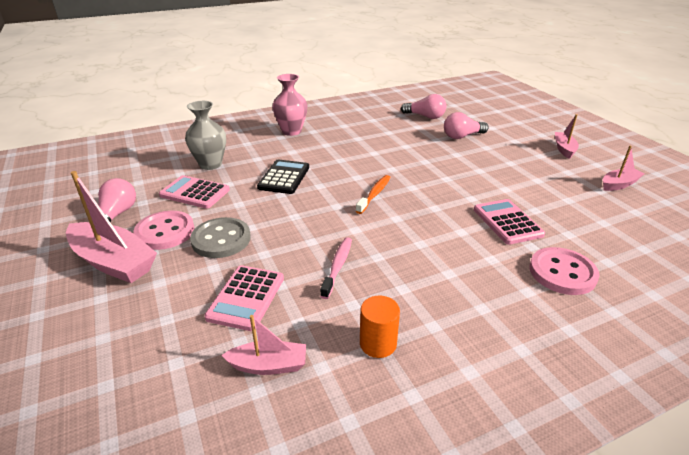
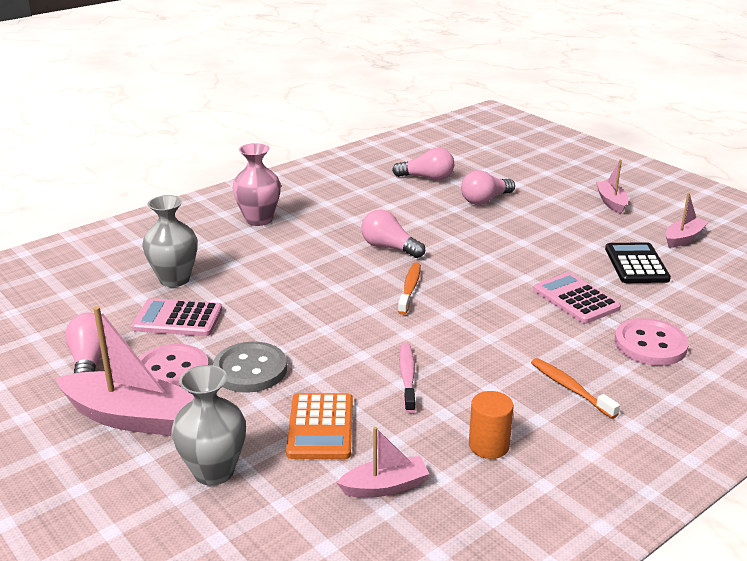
camera: 15 degrees left, 5 degrees down
pink calculator [204,265,284,331] -> orange calculator [286,393,353,459]
black calculator [257,160,309,194] -> black calculator moved to [605,242,671,283]
none -> grey vase [171,365,246,486]
none -> pink light bulb [361,210,425,258]
none -> orange toothbrush [531,358,620,419]

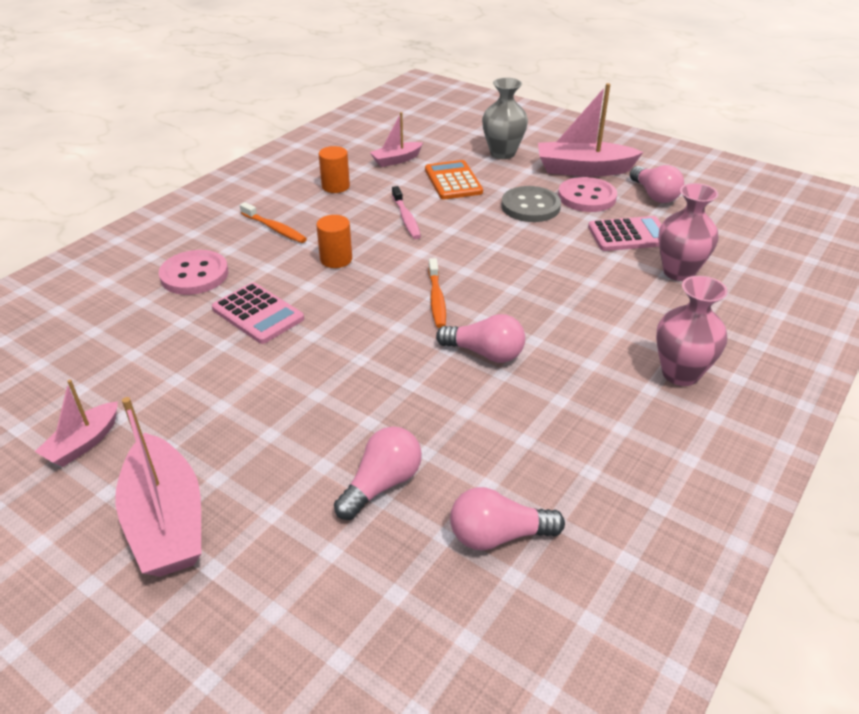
camera: 165 degrees right, 10 degrees up
grey vase [142,195,198,287] -> pink vase [658,183,719,281]
pink boat [596,160,629,214] -> pink boat [115,397,201,577], size x1.78
black calculator [605,242,671,283] -> none
none -> orange cylinder [316,215,352,268]

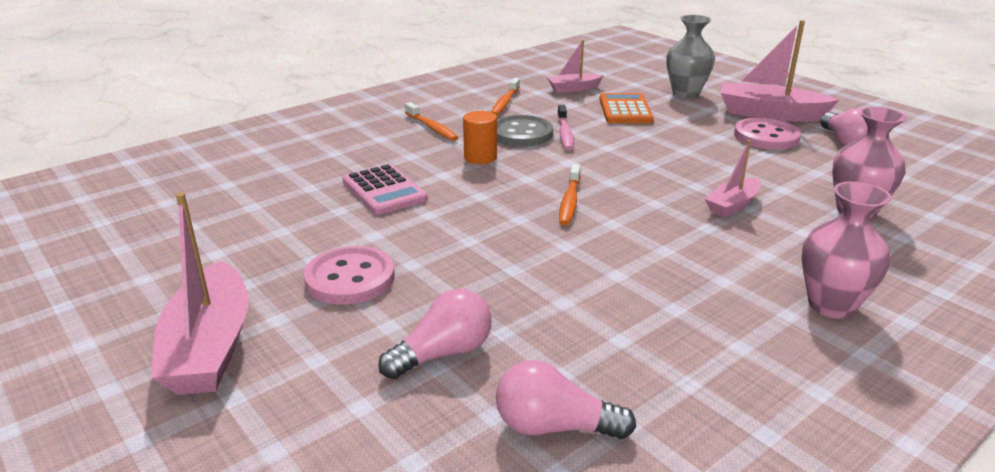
camera: 15 degrees right, 10 degrees down
pink boat [35,380,118,467] -> pink boat moved to [705,140,761,217]
pink button [159,250,228,295] -> pink button moved to [304,246,395,305]
orange cylinder [319,146,350,193] -> orange toothbrush [491,78,520,116]
pink light bulb [436,314,525,363] -> none
grey button [502,186,561,222] -> grey button moved to [497,115,553,147]
pink calculator [588,216,662,251] -> none

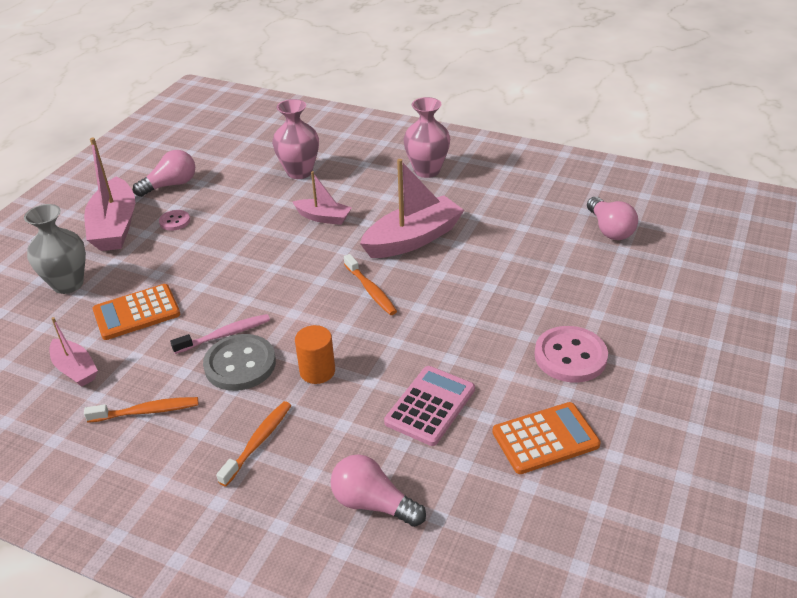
camera: 115 degrees left, 10 degrees up
pink boat [151,192,249,395] -> pink boat moved to [360,159,464,258]
pink light bulb [378,289,492,379] -> pink light bulb moved to [331,454,426,527]
orange toothbrush [559,164,581,226] -> orange toothbrush turned 75 degrees clockwise [344,254,397,315]
pink button [734,117,801,150] -> pink button [159,210,190,231], size x0.52
none -> orange calculator [492,402,601,474]

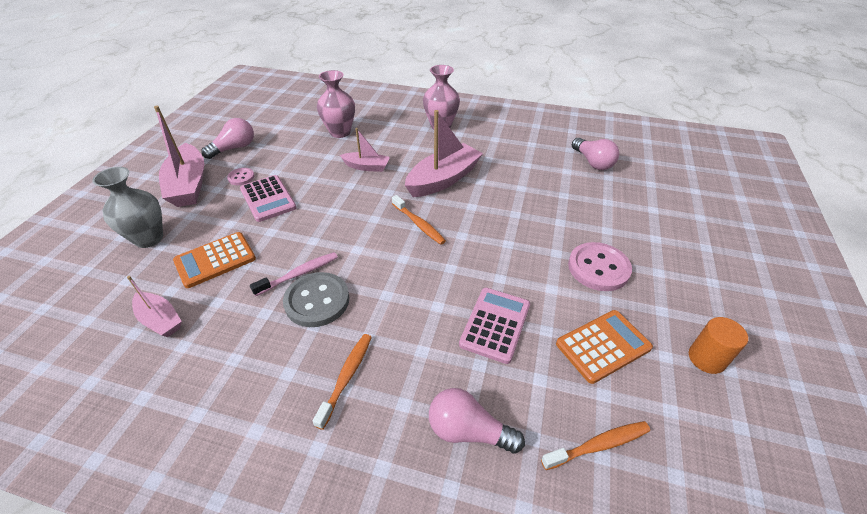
camera: 10 degrees left, 5 degrees up
orange toothbrush [84,397,198,423] -> orange toothbrush moved to [541,421,650,470]
orange cylinder [295,325,335,384] -> orange cylinder moved to [689,317,748,374]
none -> pink calculator [240,175,296,222]

